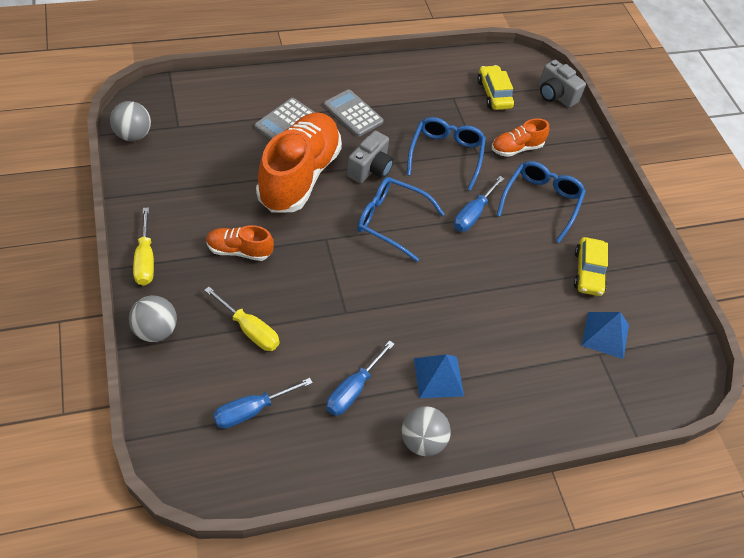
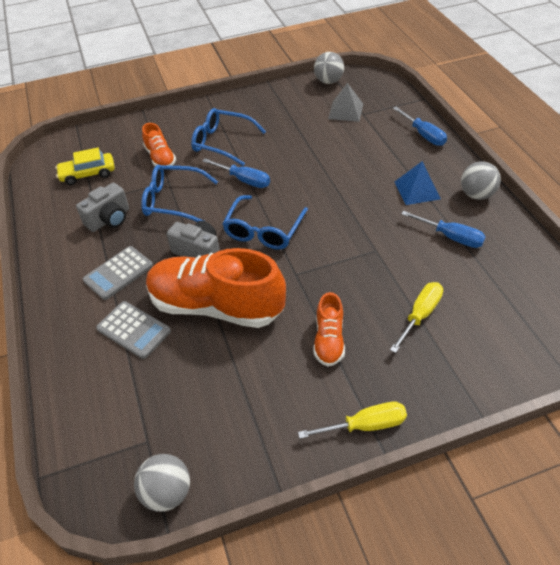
camera: 85 degrees left, 5 degrees down
grey ball [129,296,177,342] -> grey ball moved to [314,52,344,84]
blue screwdriver [213,378,313,429] -> blue screwdriver moved to [393,107,447,146]
grey camera [539,60,586,108] -> grey camera moved to [76,183,129,232]
yellow car [574,237,608,296] -> none
blue pyramid [582,312,629,359] -> grey pyramid [328,83,363,122]

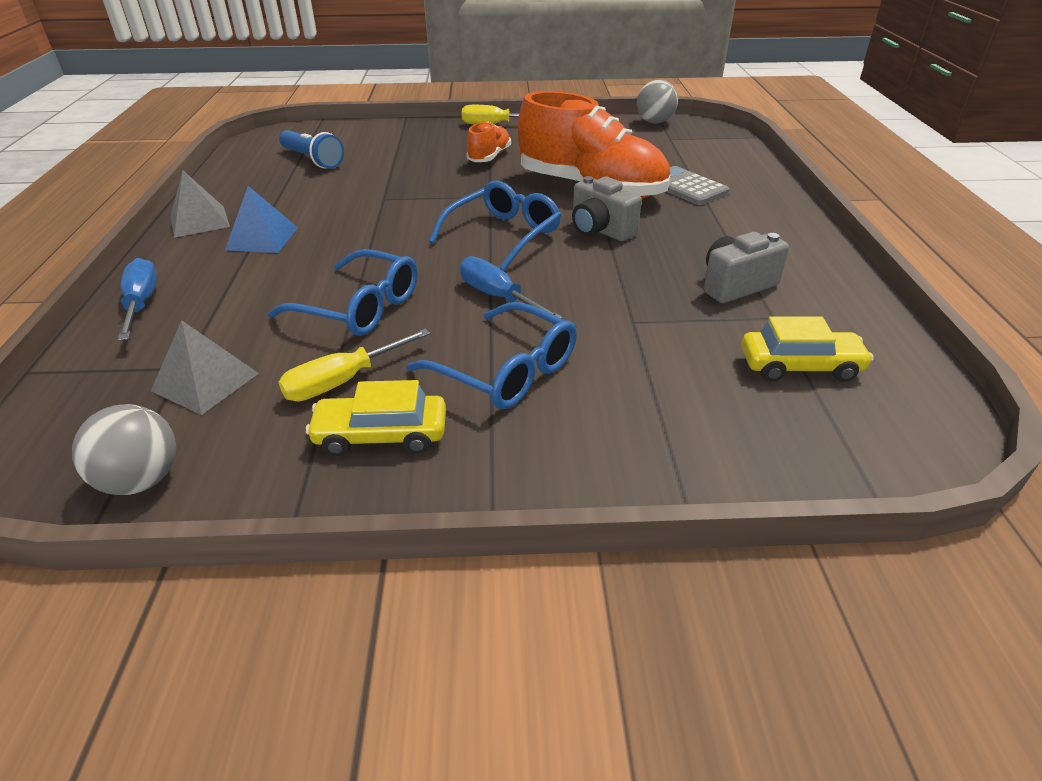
camera: 165 degrees left, 10 degrees down
grey calculator [83,246,153,300] -> none
blue glasses [141,165,218,222] -> blue glasses moved to [268,249,418,336]
orange shoe [142,123,176,166] -> none
yellow screwdriver [390,282,443,353] -> yellow screwdriver moved to [279,329,430,401]
blue screwdriver [401,211,486,248] -> none
grey ball [461,161,501,200] -> grey pyramid [170,171,230,238]
none -> blue flashlight [279,130,344,169]
none -> yellow car [306,380,446,456]

